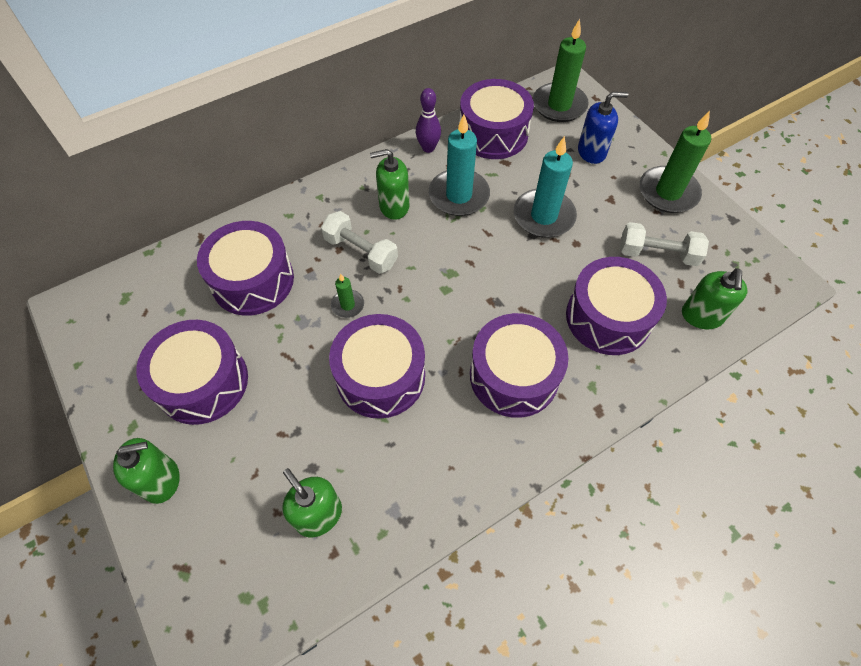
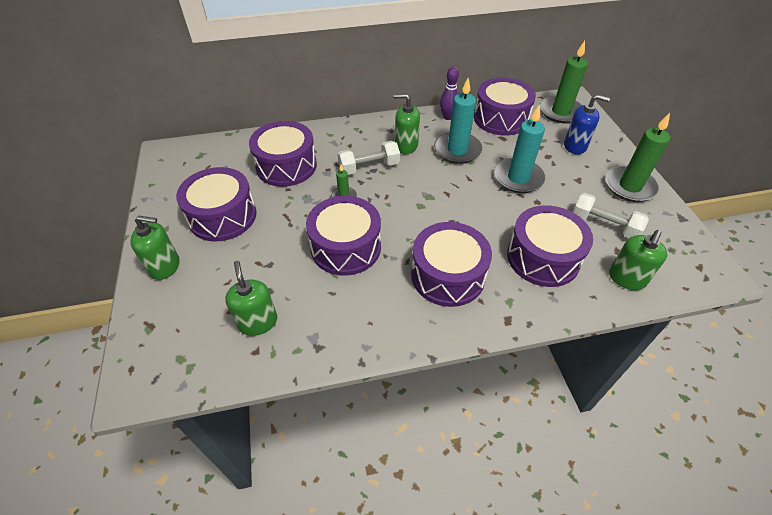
camera: 20 degrees right, 10 degrees down
white dumbbell [321,211,398,274] -> white dumbbell turned 75 degrees counterclockwise [338,141,400,175]

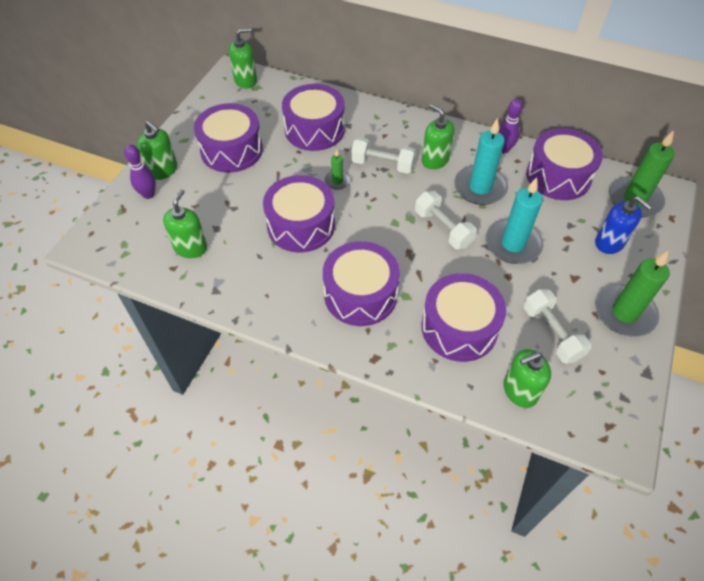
camera: 35 degrees right, 5 degrees up
none -> purple bowling pin [124,145,156,199]
none -> green soap dispenser [229,28,257,89]
none -> white dumbbell [415,191,477,249]

